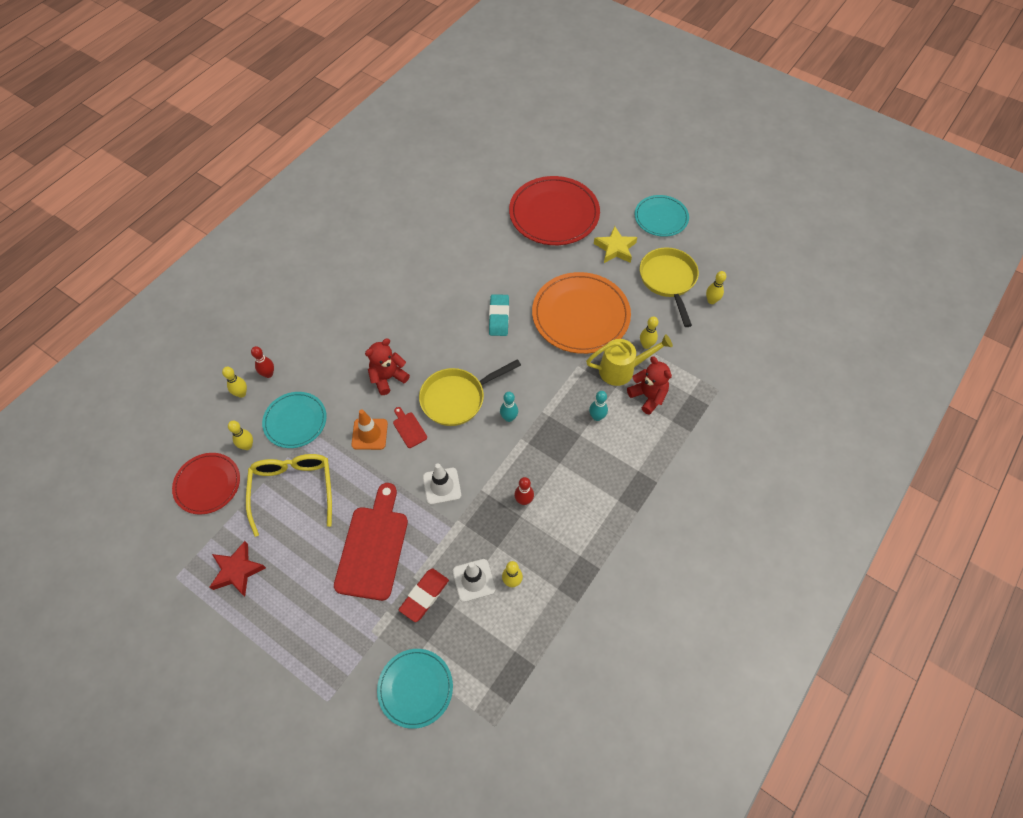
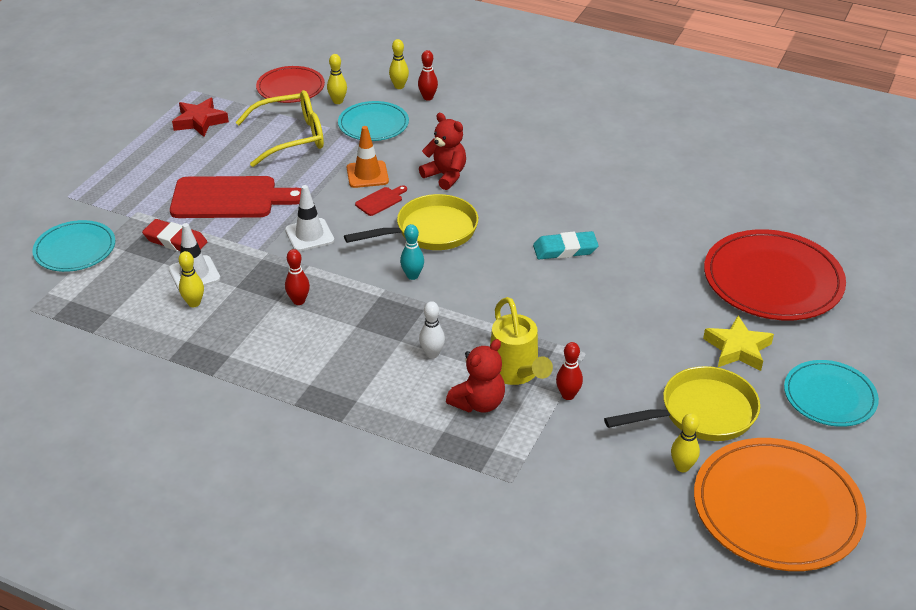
camera: 80 degrees right, 20 degrees down
yellow pan [419,359,521,426] -> yellow pan turned 105 degrees clockwise [344,194,478,250]
orange plate [532,272,631,354] -> orange plate moved to [694,438,866,571]
turquoise bowling pin [589,391,608,421] -> white bowling pin [419,301,445,359]
yellow bowling pin [640,317,658,349] -> red bowling pin [556,342,583,400]

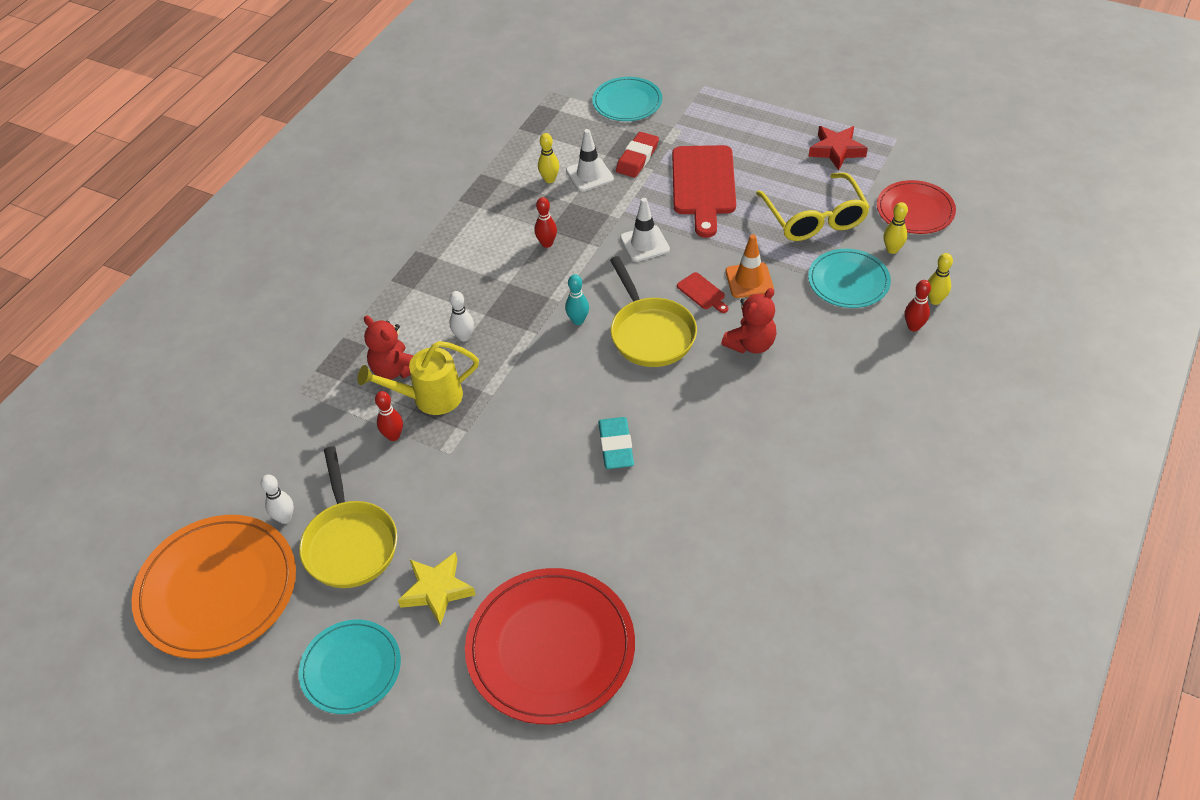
camera: 95 degrees right, 10 degrees up
yellow bowling pin [671,413,700,472] -> white bowling pin [260,475,294,524]

